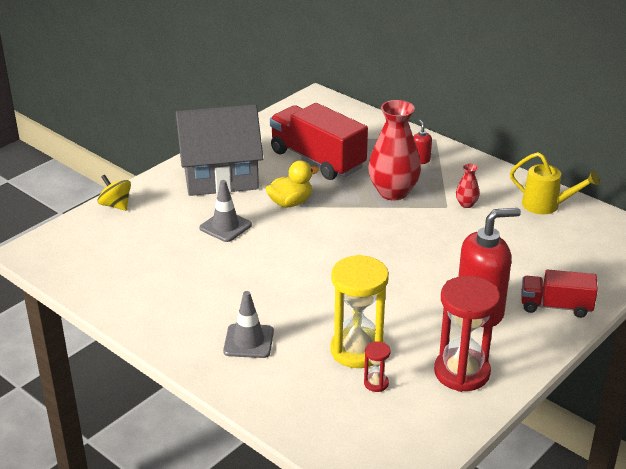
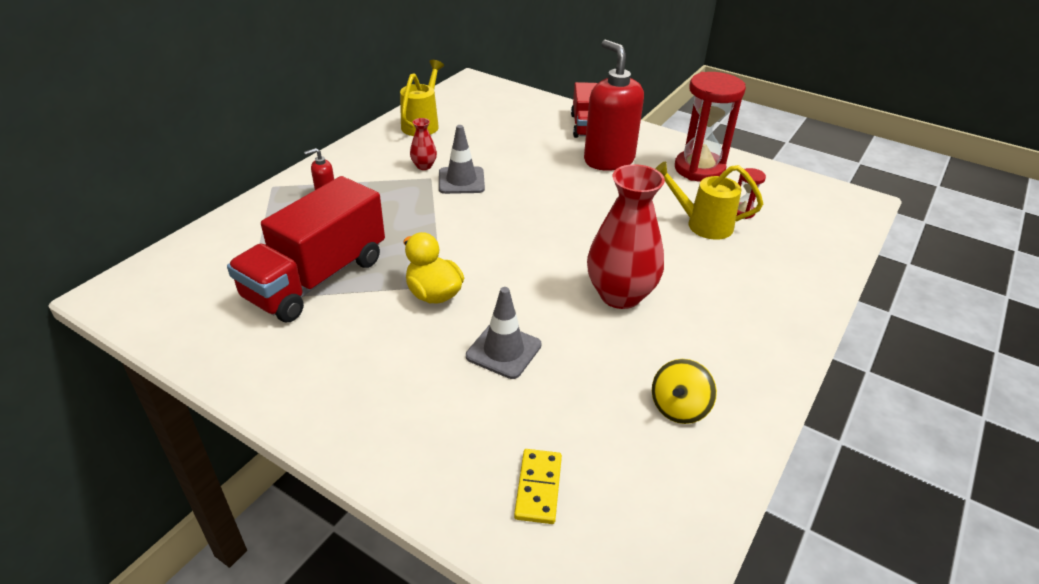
camera: 100 degrees left, 5 degrees up
yellow spinning top [97,175,131,211] -> yellow spinning top moved to [652,359,717,424]
grey house [176,105,263,196] -> none
grey traffic cone [223,291,274,358] -> grey traffic cone moved to [439,125,485,194]
yellow hourglass [330,255,389,368] -> yellow watering can [655,161,763,240]
red vase [368,100,421,200] -> red vase moved to [587,164,665,309]
none -> yellow domino [514,449,562,524]

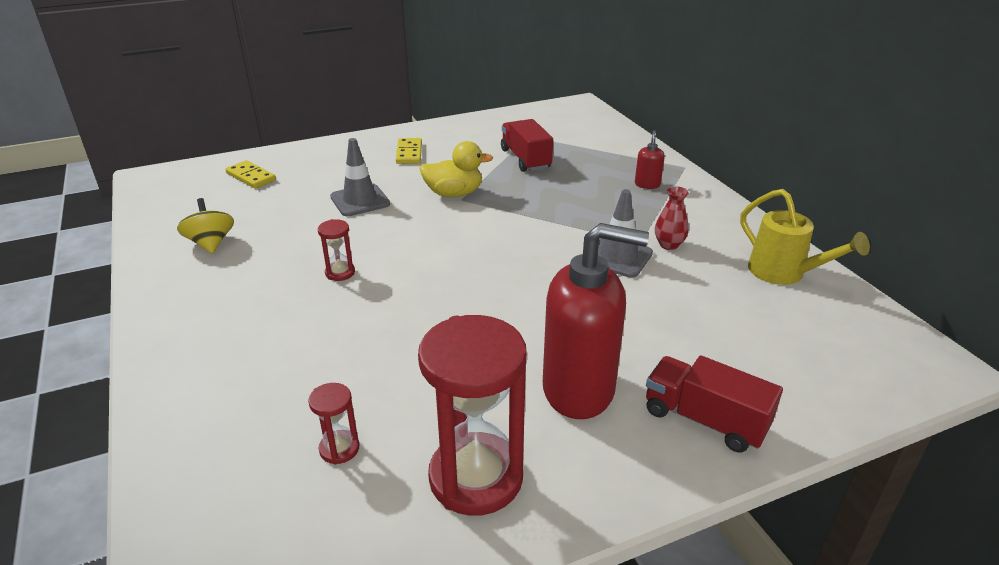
camera: 125 degrees right, 5 degrees down
red truck [227,176,385,322] -> red truck [501,119,553,172], size x0.58
red vase [587,164,665,309] -> red hourglass [318,219,355,281]
yellow watering can [655,161,763,240] -> none
none -> yellow domino [396,138,422,164]

